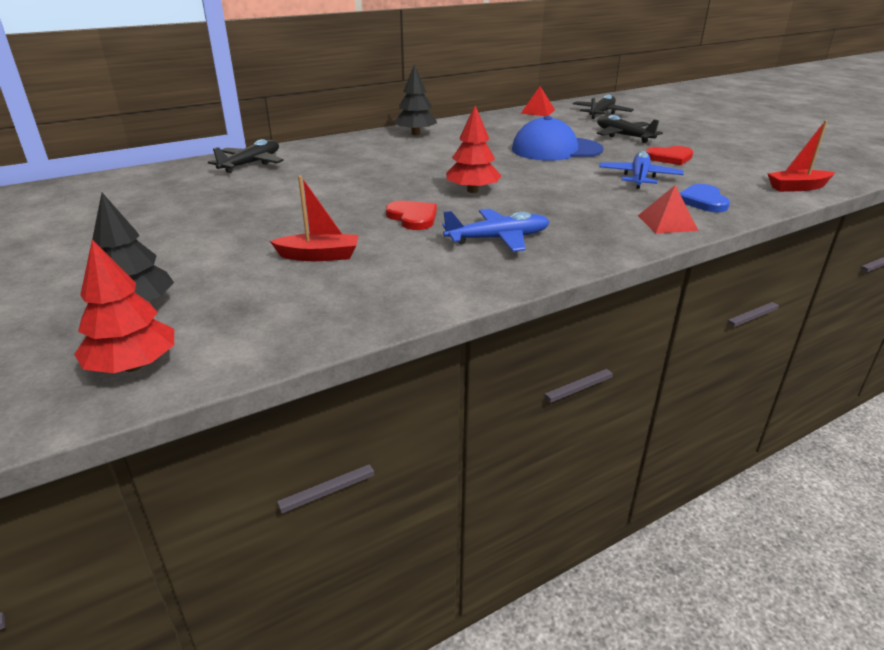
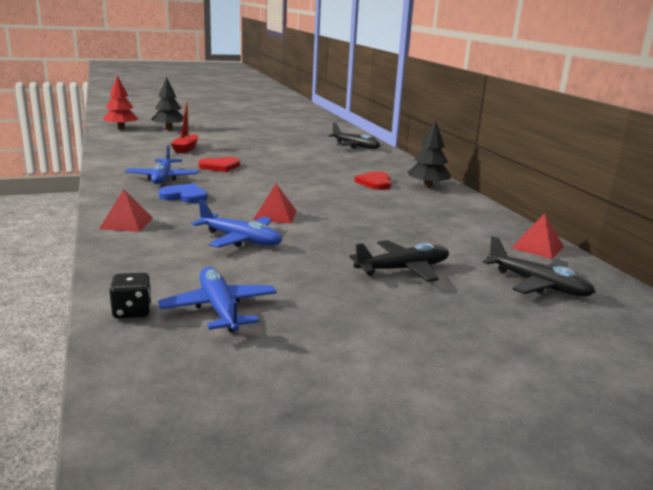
camera: 100 degrees right, 10 degrees down
red tree [446,106,501,193] -> none
blue cap [512,116,604,161] -> none
red heart [646,146,693,165] -> red heart moved to [355,171,391,190]
blue heart [680,184,730,212] -> blue heart moved to [159,183,207,203]
red boat [768,120,835,192] -> black dice [110,273,152,318]
none -> blue plane [158,267,277,332]
none -> red pyramid [253,184,297,224]

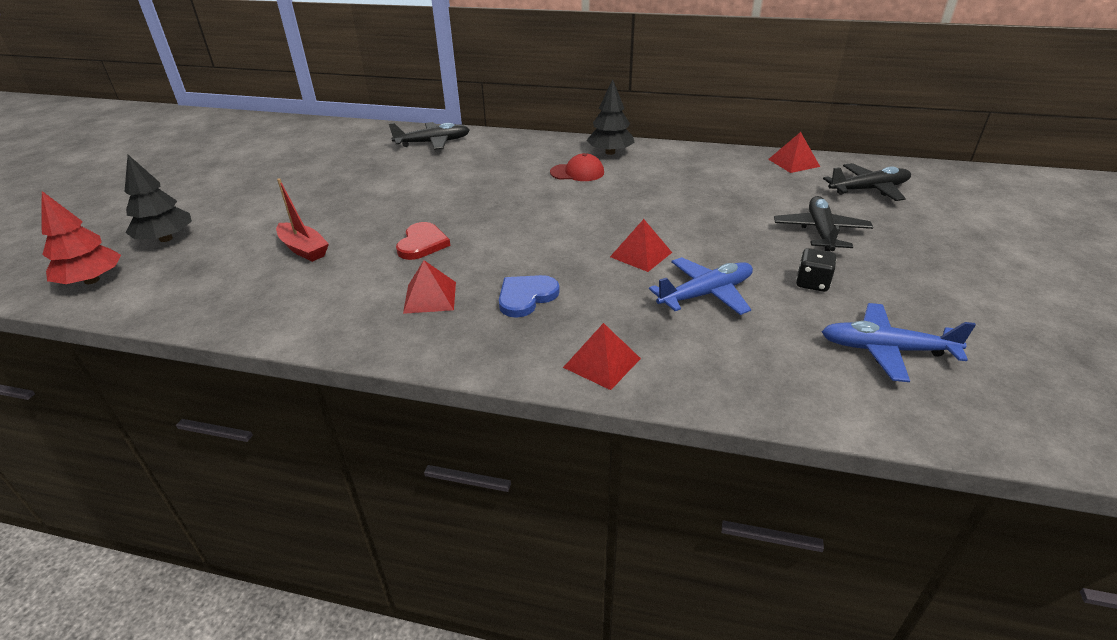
camera: 55 degrees left, 15 degrees up
black dice [110,273,152,318] -> black dice moved to [796,248,836,292]
blue plane [126,145,199,184] -> red pyramid [403,260,456,314]
red heart [355,171,391,190] -> red cap [550,153,604,181]

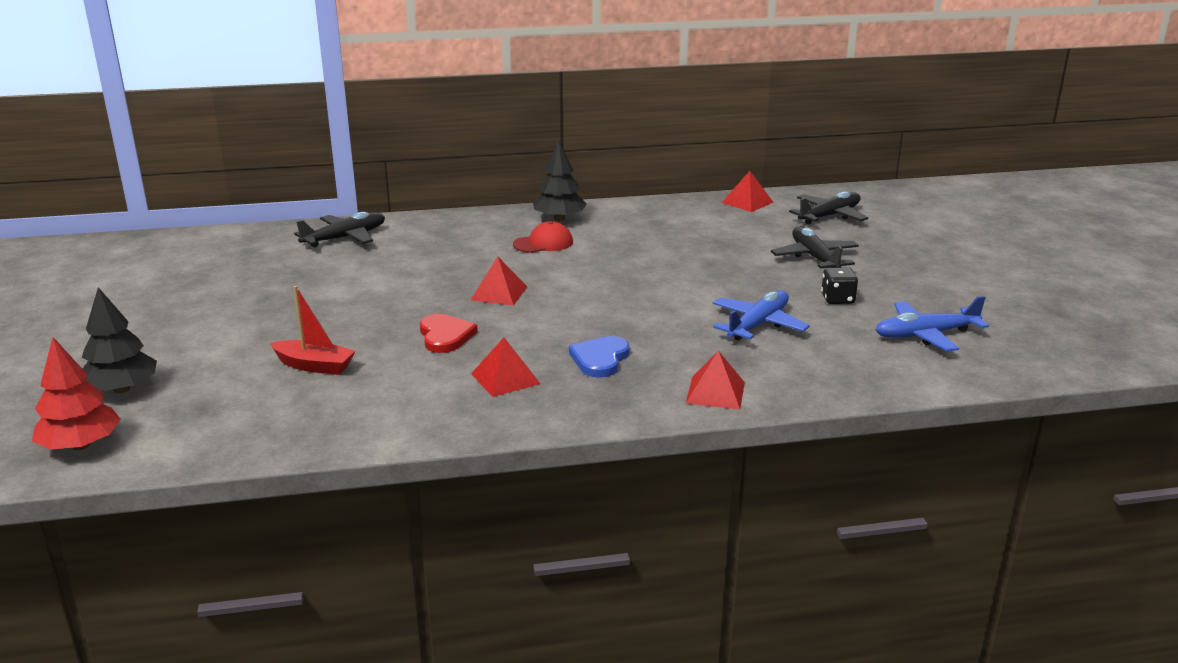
camera: 25 degrees left, 10 degrees down
red pyramid [610,219,672,272] -> red pyramid moved to [471,257,528,306]

